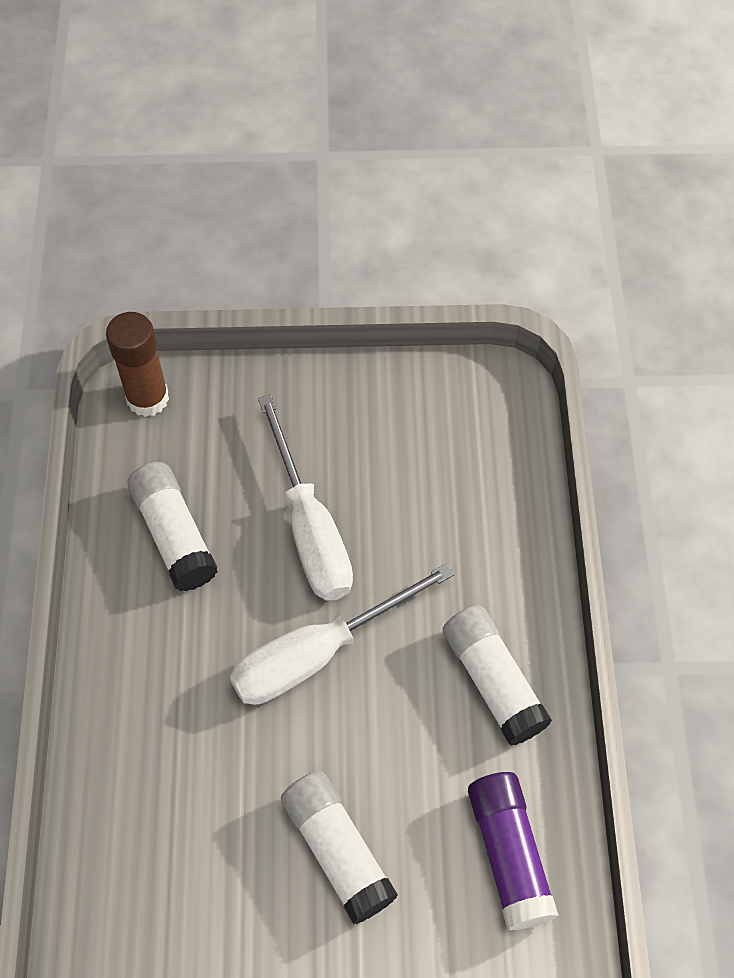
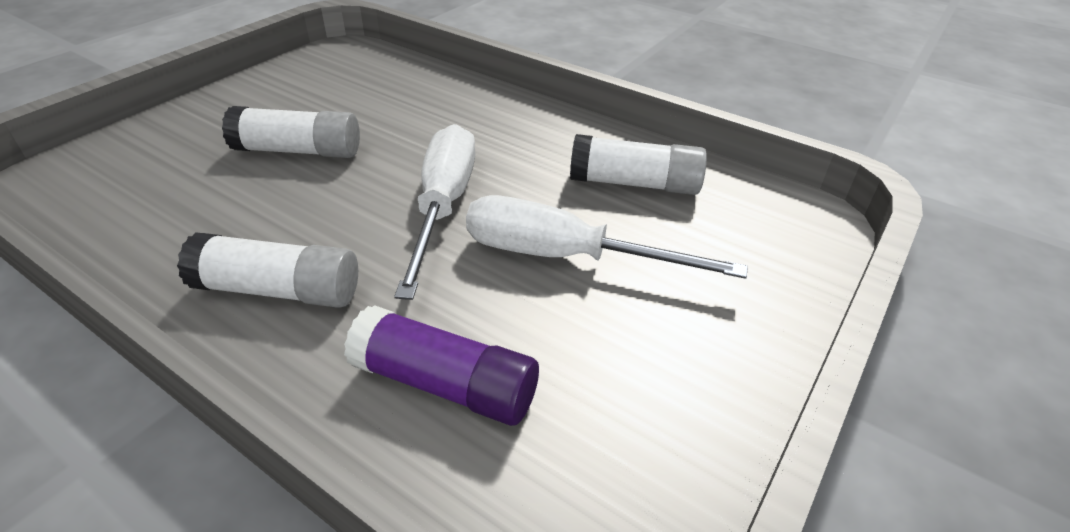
camera: 125 degrees right, 20 degrees down
brown glue stick [106,312,169,417] -> none
purple glue stick [468,772,559,931] -> purple glue stick moved to [344,305,539,426]

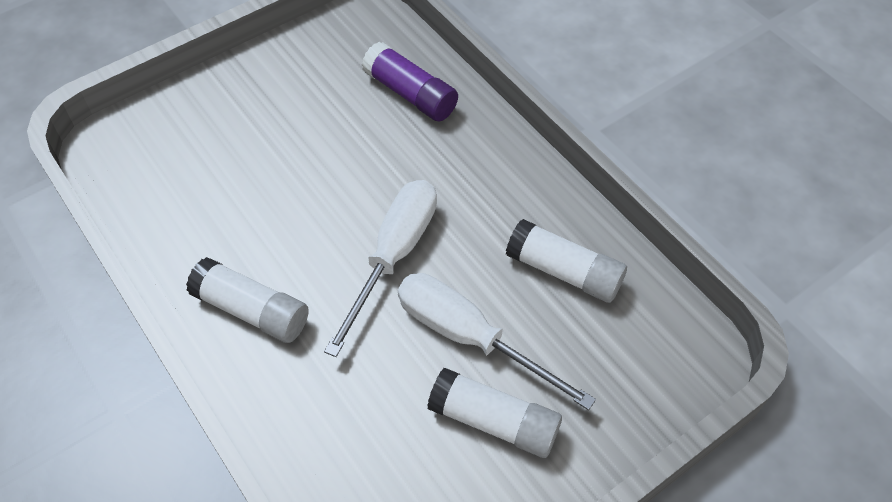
camera: 20 degrees right, 15 degrees up
white glue stick [222,106,360,158] -> white glue stick moved to [427,368,562,458]
purple glue stick [344,305,539,426] -> purple glue stick moved to [362,42,458,122]

